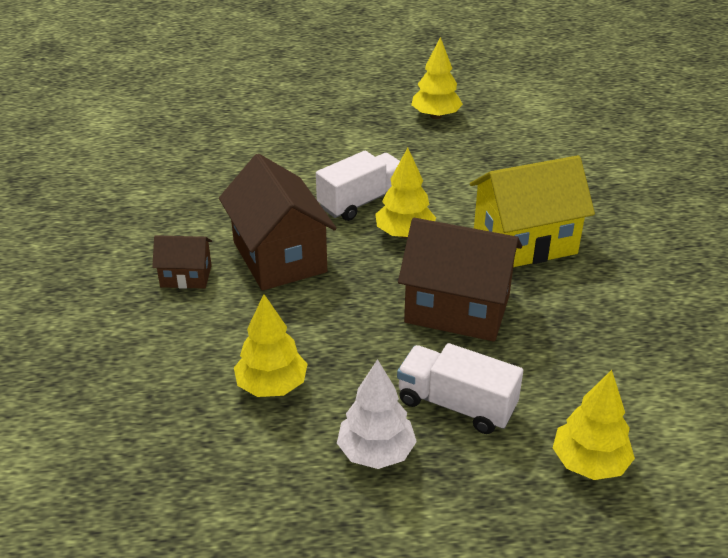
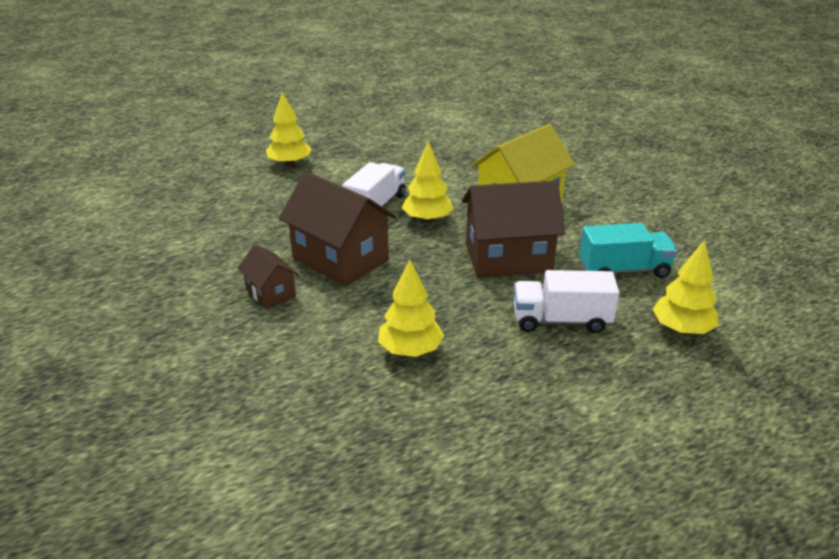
camera: 25 degrees left, 5 degrees down
brown house [152,235,212,289] -> brown house turned 75 degrees clockwise [238,244,299,309]
white tree [337,359,417,469] -> none
yellow tree [411,37,463,119] -> yellow tree moved to [266,92,311,166]
none -> turquoise truck [579,223,678,278]

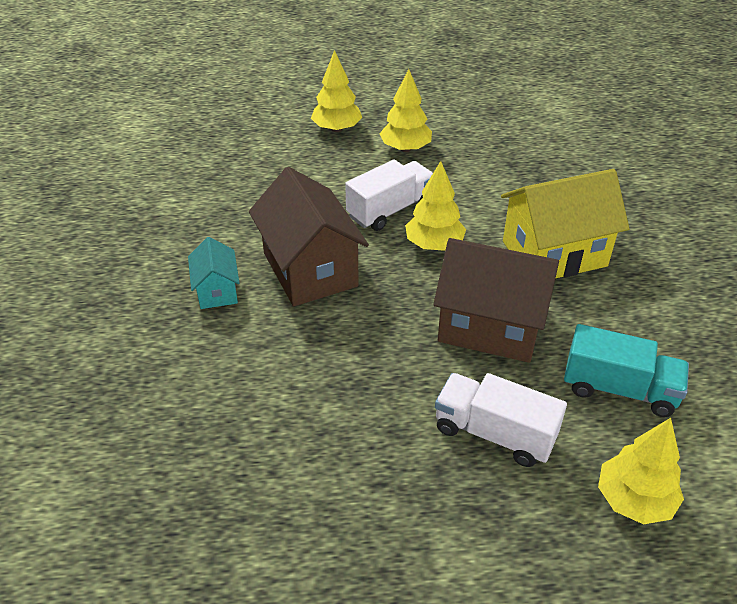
camera: 25 degrees right, 10 degrees up
brown house [238,244,299,309] -> turquoise house [188,237,239,309]
yellow tree [378,260,444,357] -> yellow tree moved to [379,69,432,152]

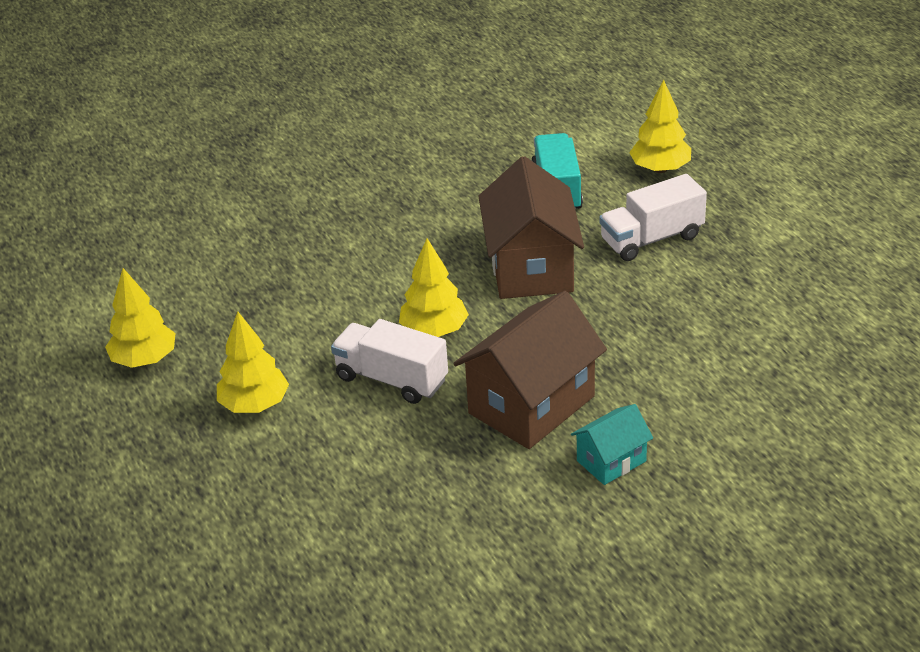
camera: 110 degrees left, 5 degrees down
yellow tree [311,50,362,132] -> yellow tree moved to [105,268,176,368]
white truck [435,373,567,467] -> white truck turned 60 degrees clockwise [599,174,707,261]
yellow house [501,169,629,279] -> none

